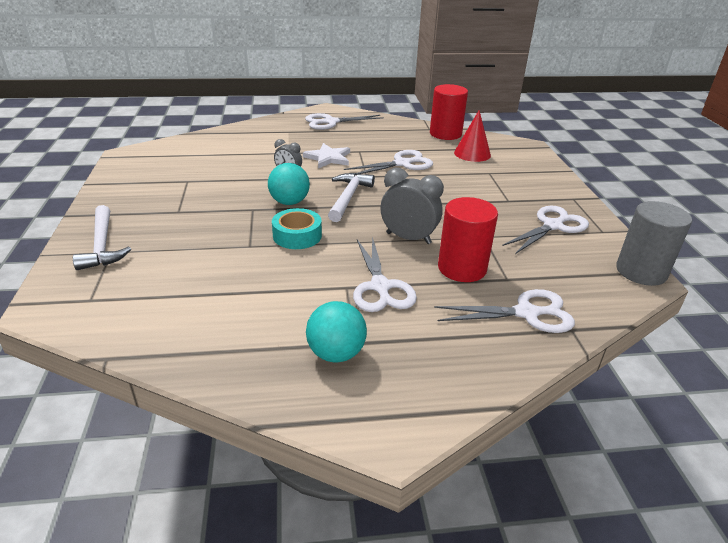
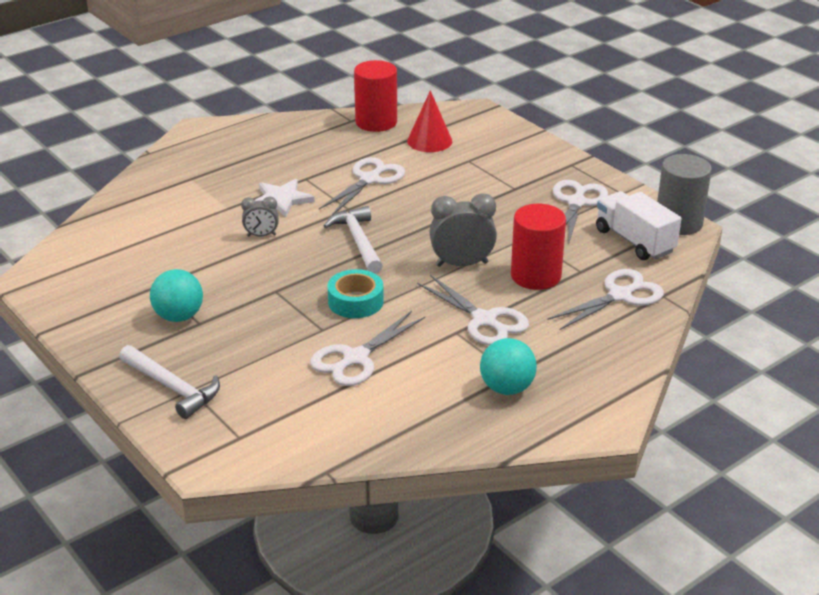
camera: 30 degrees left, 0 degrees up
turquoise ball [268,163,310,205] -> turquoise ball moved to [150,269,203,322]
white scissors [305,113,384,130] -> white scissors moved to [310,311,425,386]
none -> white truck [596,191,681,260]

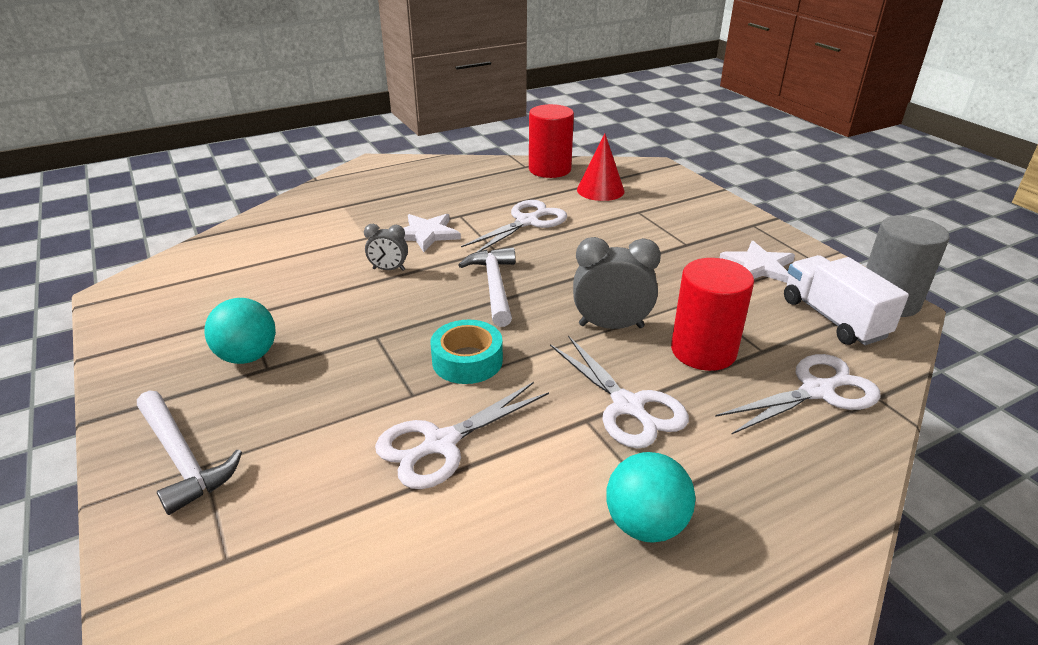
camera: 10 degrees right, 0 degrees up
white scissors [553,180,608,242] -> white star [720,241,795,283]

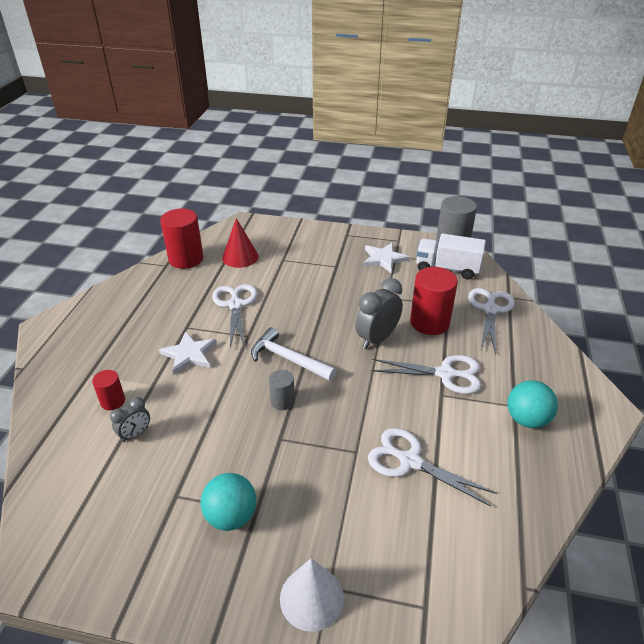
camera: 50 degrees left, 5 degrees up
white hammer [137,390,242,515] -> white cone [280,558,344,632]
grey clock [364,224,408,271] -> grey clock moved to [110,397,150,442]
white scissors [375,382,549,489] -> white scissors turned 120 degrees clockwise [368,428,497,507]
turquoise tape [431,320,503,384] -> none
none -> red cylinder [92,370,125,410]
none -> grey cylinder [269,370,295,410]

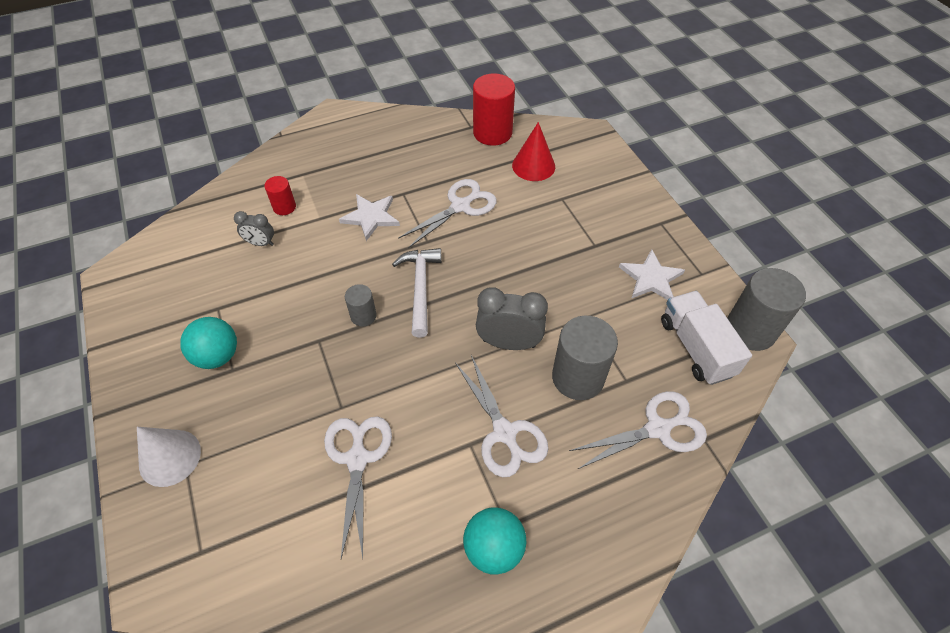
camera: 55 degrees right, 15 degrees up
red cylinder [410,267,458,335] -> grey cylinder [552,316,618,400]

